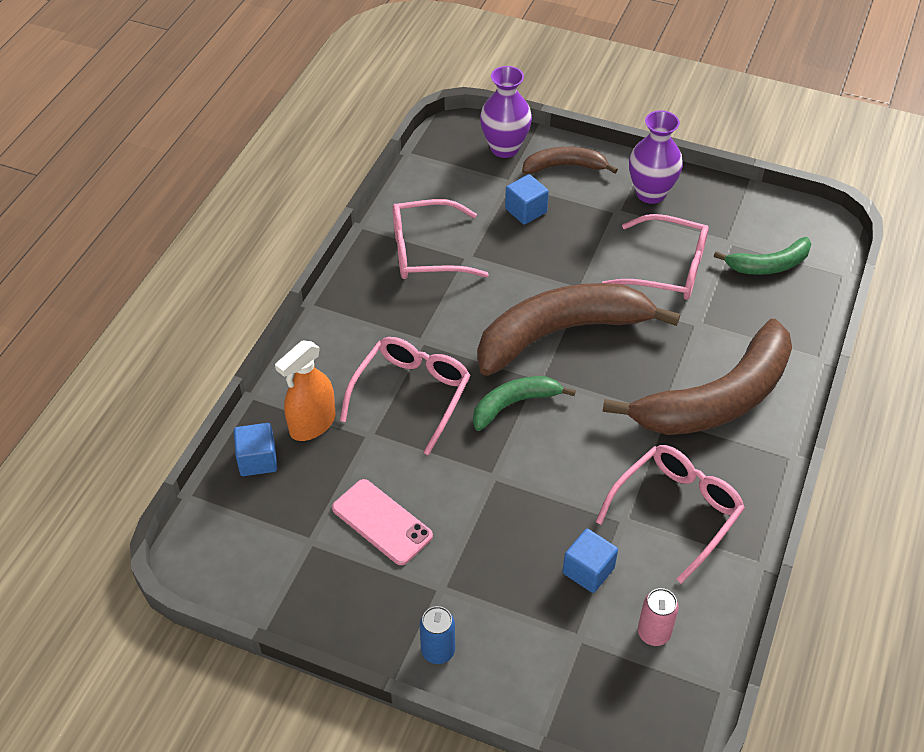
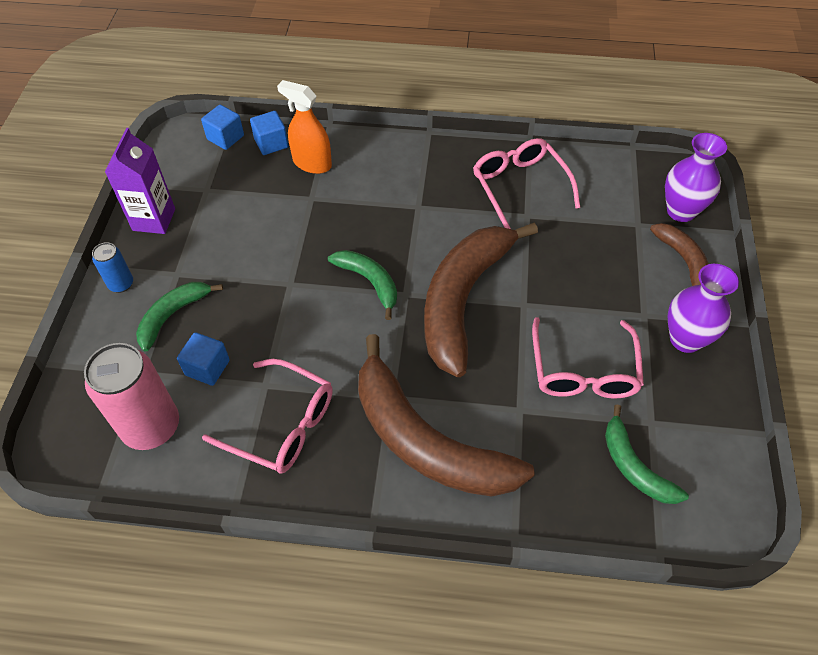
camera: 75 degrees right, 5 degrees up
pink phone [332,479,433,565] -> none
pink glasses [340,337,471,455] -> none
brown banana [477,283,680,376] -> brown banana turned 120 degrees counterclockwise [424,222,538,377]
blue cube [505,174,549,225] -> blue cube moved to [201,105,244,150]
pink can [638,588,679,646] -> pink can [84,343,179,450], size x2.01
none -> purple carton [105,128,175,234]
none -> green banana [136,282,223,352]

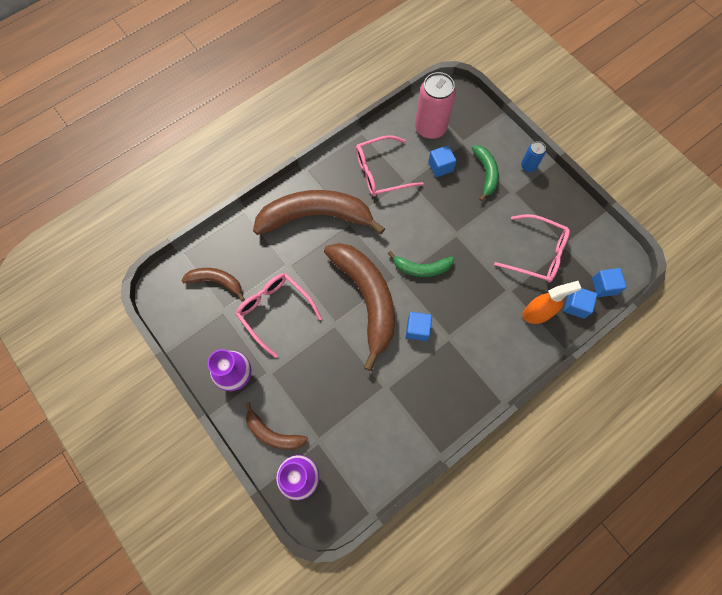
camera: 135 degrees right, 15 degrees up
purple carton [105,128,175,234] -> none
pink glasses [473,138,580,229] -> pink glasses moved to [494,214,570,283]
green banana [605,404,689,504] -> brown banana [181,268,245,302]
none -> blue cube [406,312,432,341]

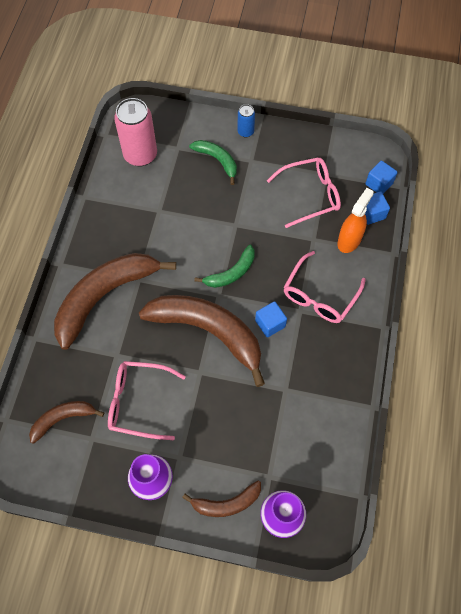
camera: 40 degrees left, 5 degrees down
pink glasses [356,135,424,196] -> pink glasses moved to [283,251,366,323]
blue cube [428,145,456,177] -> none

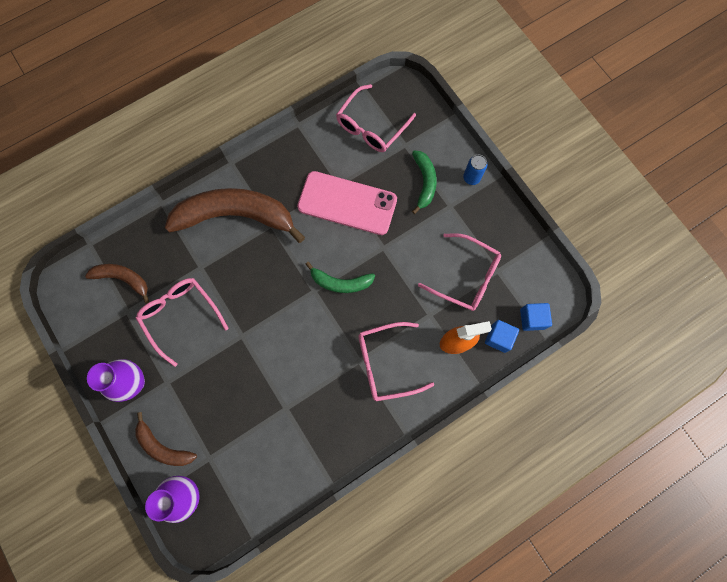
camera: 45 degrees right, 10 degrees up
pink can [114,98,157,166] -> pink glasses [336,84,416,152]
brown banana [139,295,265,387] -> none
blue cube [255,301,287,337] -> none
none -> pink phone [297,171,397,235]

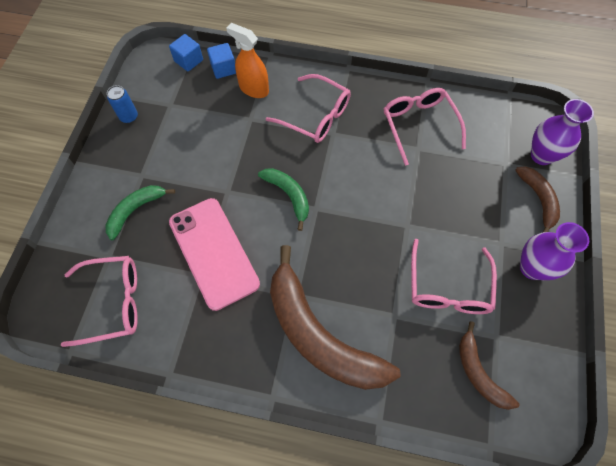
camera: 135 degrees left, 10 degrees down
pink glasses [418,233,501,311] -> pink glasses moved to [384,88,466,166]
blue can [463,155,487,185] -> blue can moved to [107,85,138,123]

